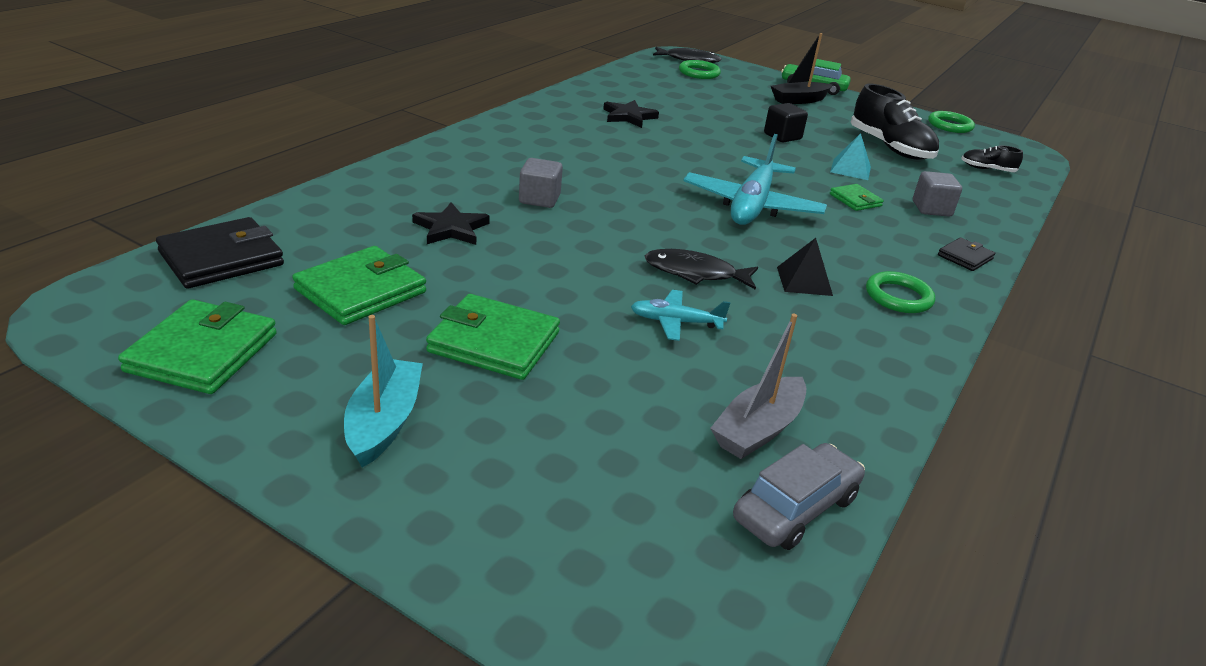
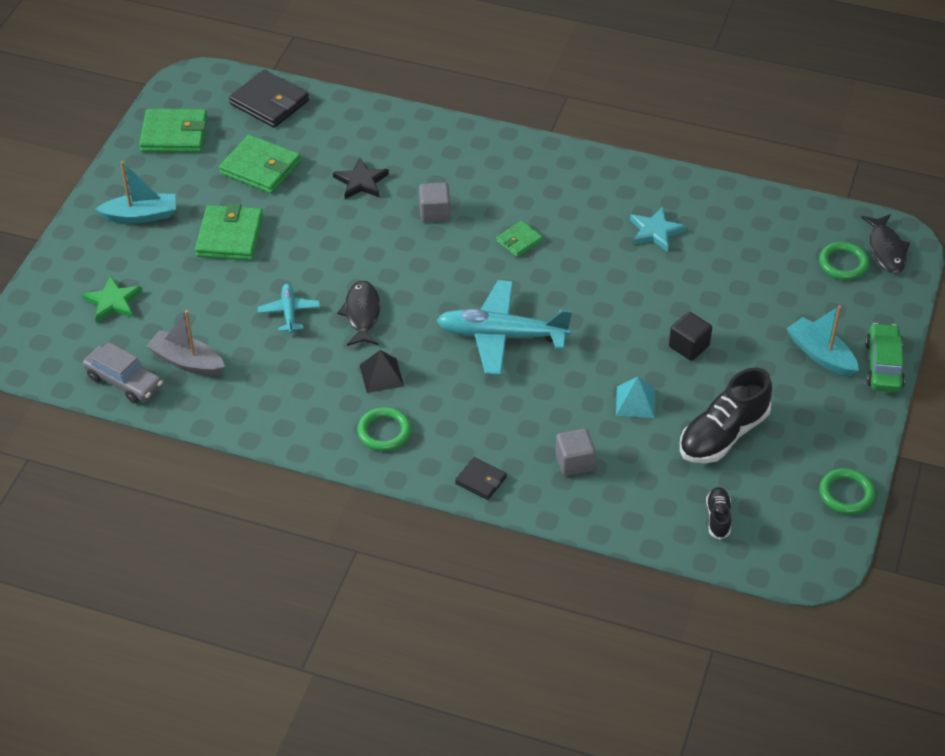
camera: 80 degrees right, 15 degrees up
black star [603,100,659,128] -> turquoise star [630,207,686,252]
black boat [771,33,833,104] -> turquoise boat [787,305,859,377]
green wallet [830,184,884,211] -> green wallet moved to [496,221,543,257]
none -> green star [82,275,142,323]

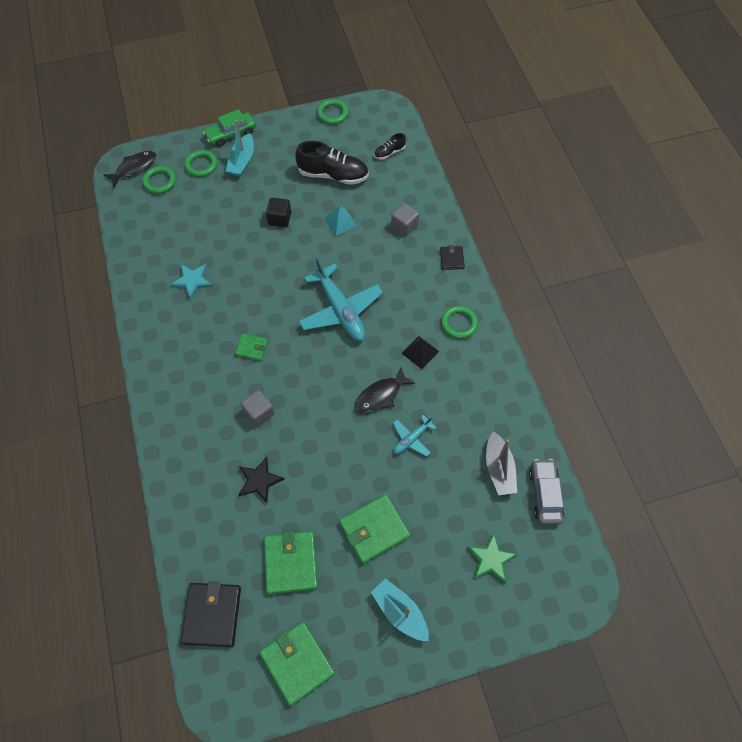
camera: 125 degrees left, 15 degrees up
none -> green ring [184,150,217,177]

